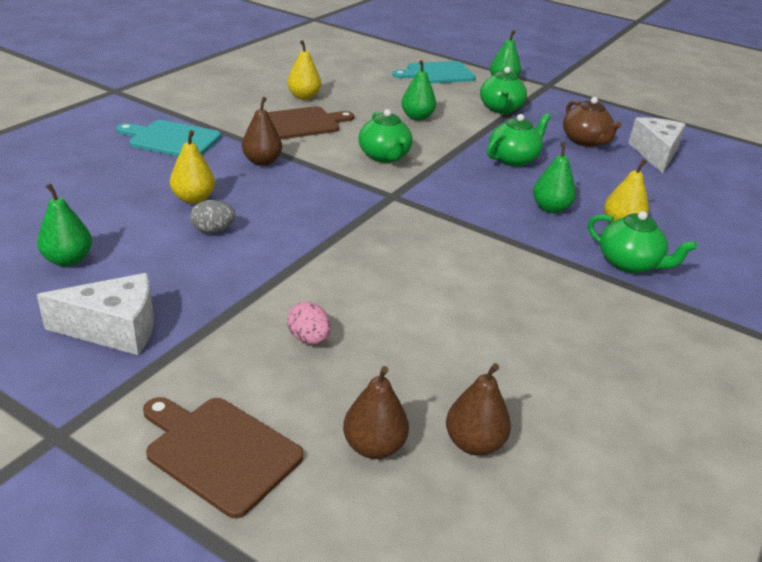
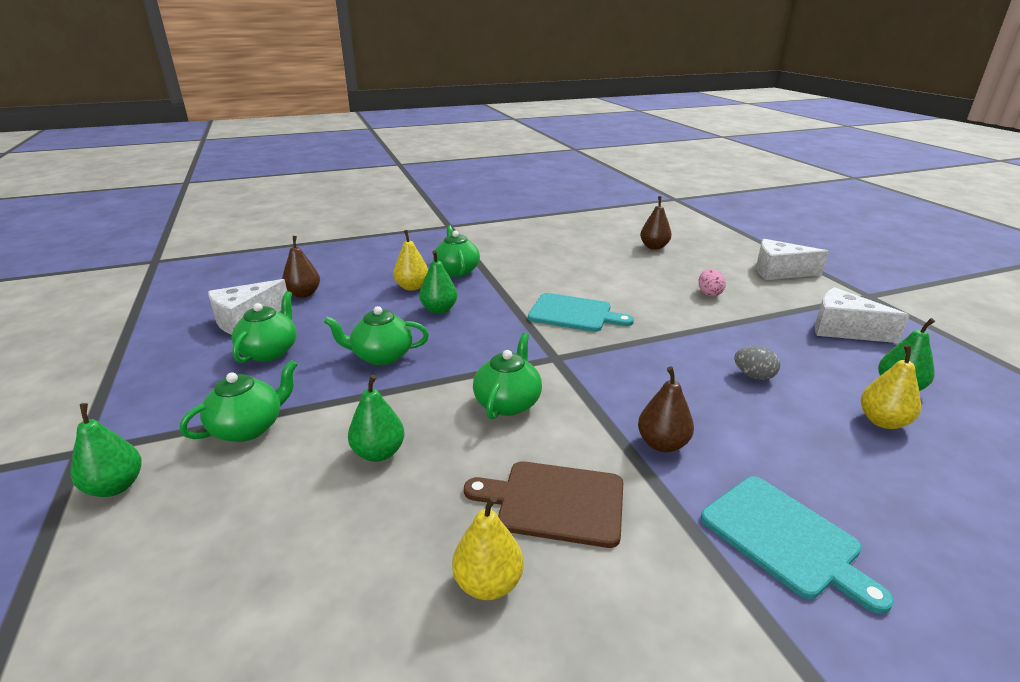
camera: 140 degrees left, 5 degrees down
brown cutting board [143,397,304,518] -> white cheese [756,239,829,280]
yellow pear [170,130,215,204] -> yellow pear moved to [861,345,921,429]
brown pear [343,366,409,459] -> brown pear moved to [282,236,320,298]
turquoise cutting board [393,61,476,84] -> turquoise cutting board moved to [528,293,634,332]
brown teapot [563,97,621,147] -> green teapot [232,291,297,363]

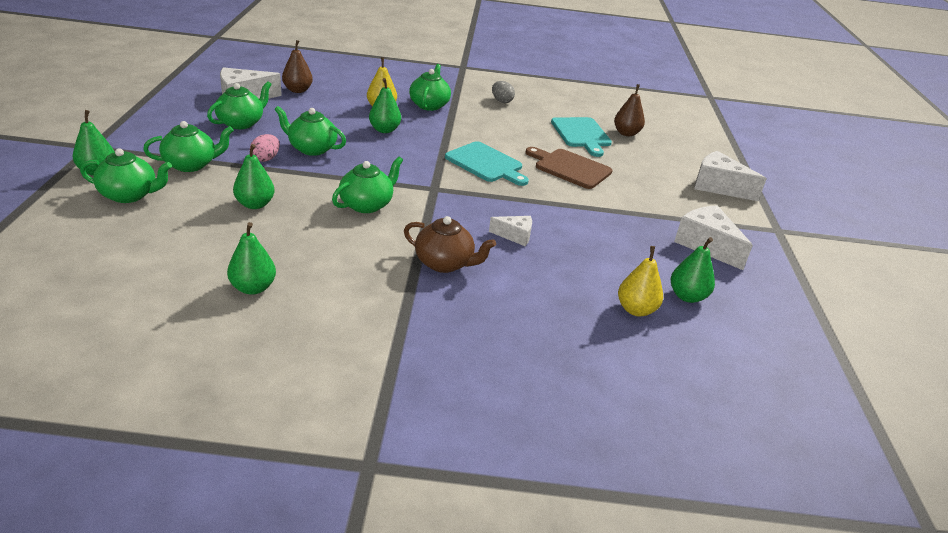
camera: 20 degrees right, 5 degrees up
yellow pear [452,495,523,600] -> green pear [227,222,276,295]
brown cutting board [464,461,623,548] -> brown cutting board moved to [526,147,613,189]
brown pear [638,366,694,452] -> brown teapot [404,216,496,273]
pink egg [698,269,726,297] -> pink egg moved to [250,134,280,162]
turquoise cutting board [701,476,894,614] -> turquoise cutting board moved to [551,117,612,157]
grey egg [734,346,780,380] -> grey egg moved to [492,81,515,103]
none -> green teapot [80,148,172,203]
none -> white cheese [489,216,532,246]

